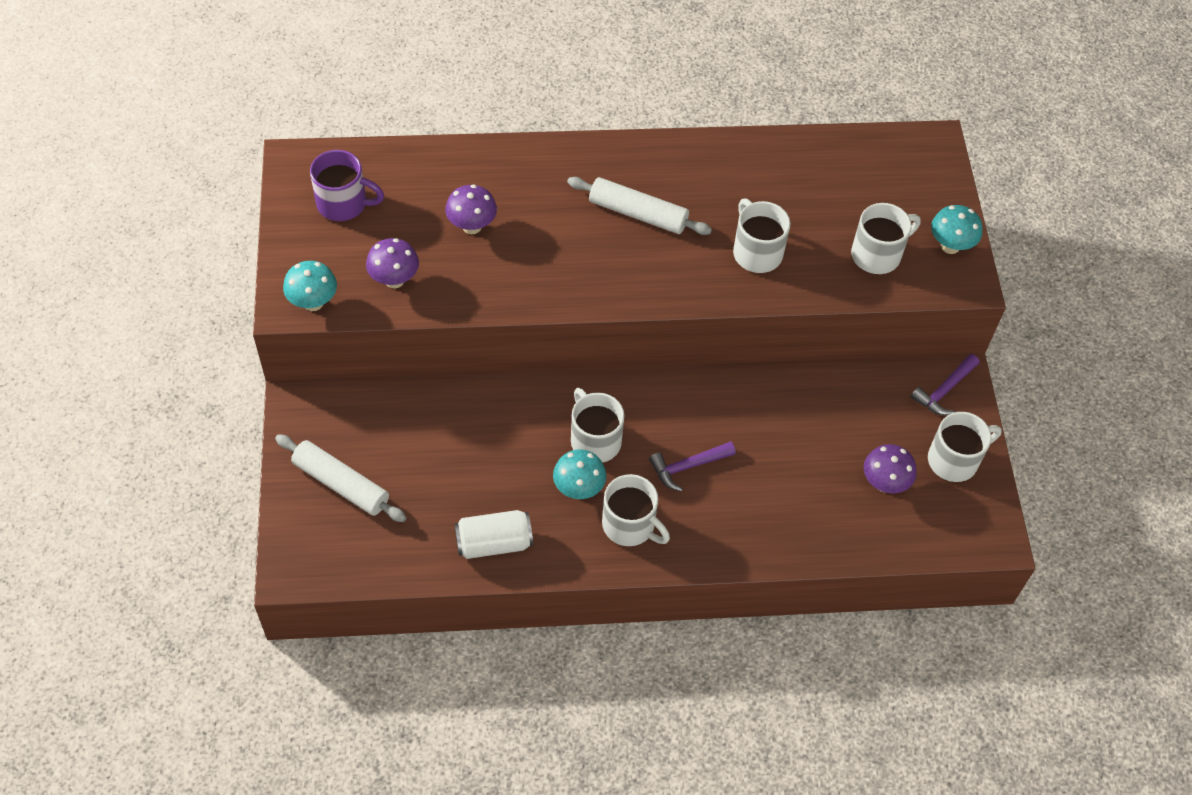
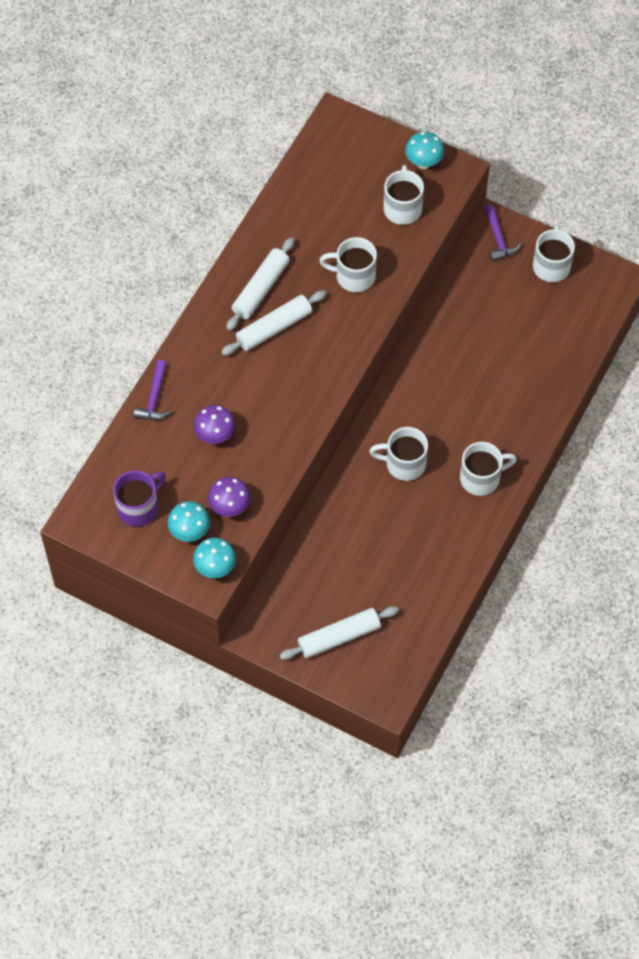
camera: 55 degrees left, 5 degrees up
white can [454,510,533,559] -> none
turquoise mushroom [553,449,606,499] -> turquoise mushroom moved to [168,501,210,542]
purple hammer [649,441,736,491] -> purple hammer moved to [134,360,172,420]
purple mushroom [864,444,917,494] -> none
none -> white rolling pin [226,237,294,331]

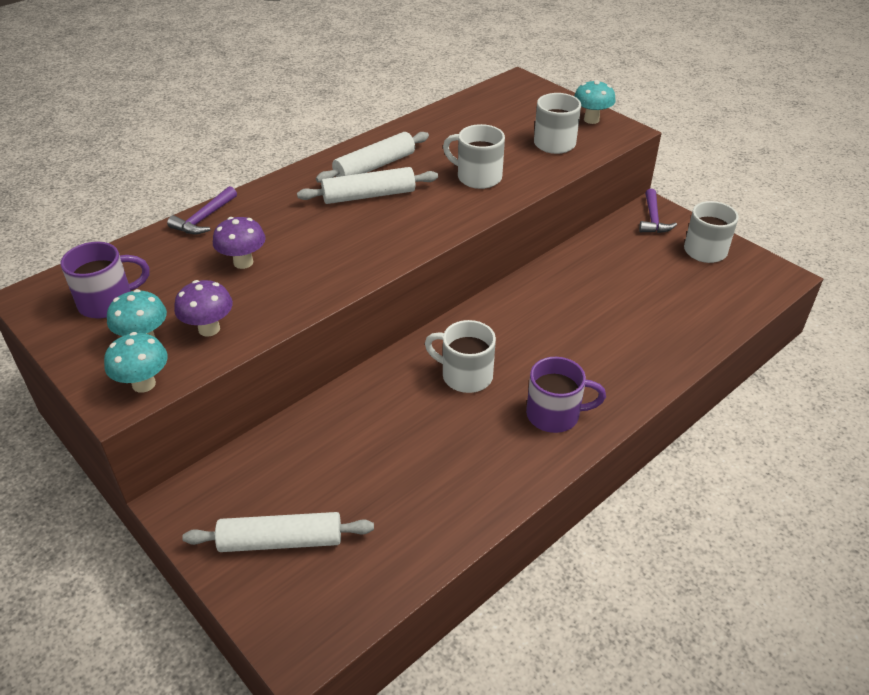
camera: 20 degrees right, 20 degrees down
white mug [460,442,517,496] -> purple mug [526,357,606,433]

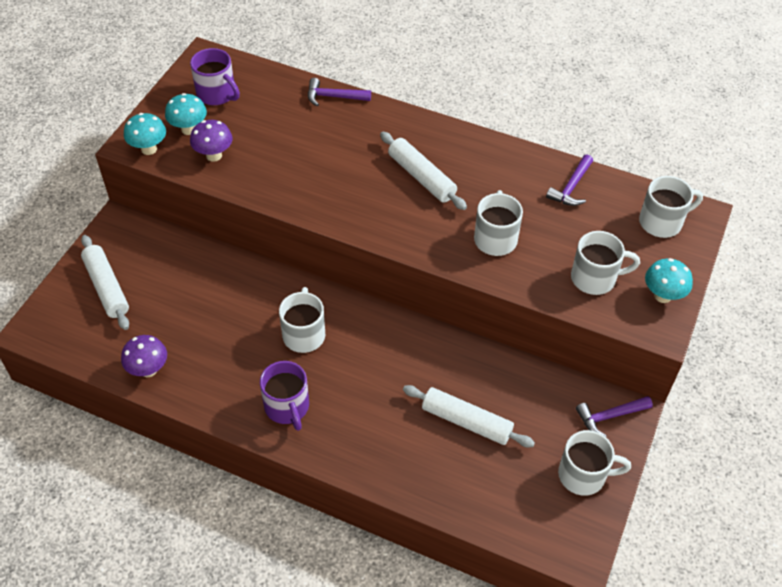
camera: 65 degrees right, 10 degrees up
purple mushroom [213,217,266,269] -> purple mushroom moved to [121,335,167,377]
white rolling pin [316,132,429,183] -> white rolling pin moved to [403,385,535,447]
none -> purple hammer [546,154,593,206]
none -> white mug [639,176,703,238]

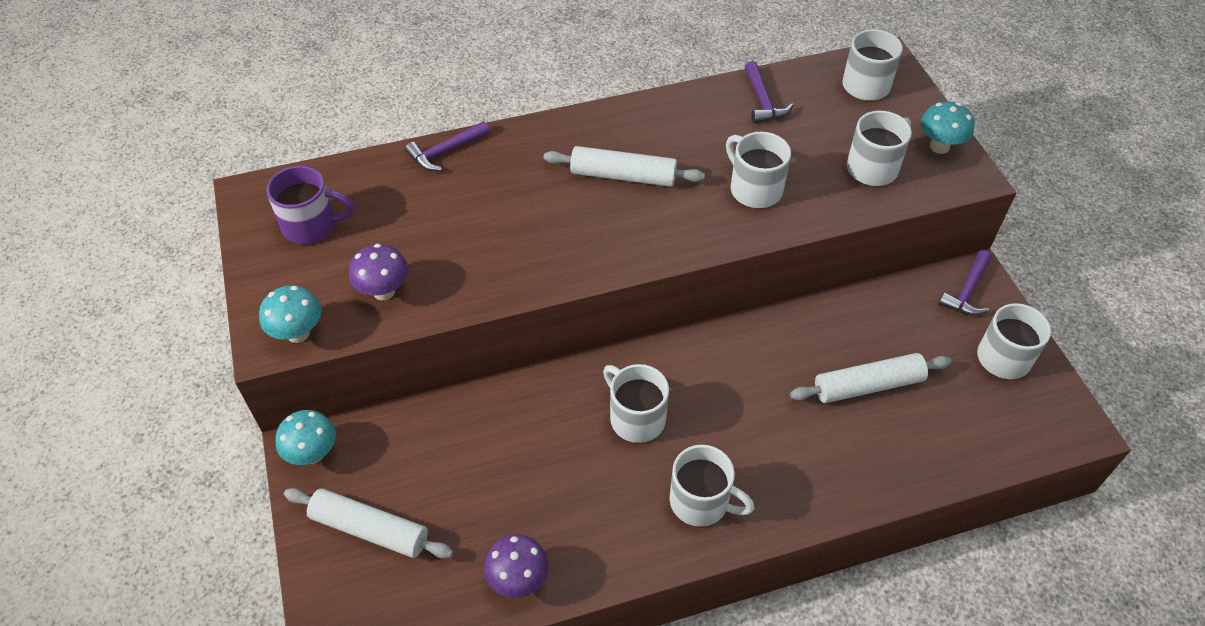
camera: 40 degrees left, 0 degrees up
turquoise mushroom [165,93,207,135] -> turquoise mushroom moved to [276,410,336,465]
purple mug [260,361,309,431] -> white mug [669,445,755,527]

